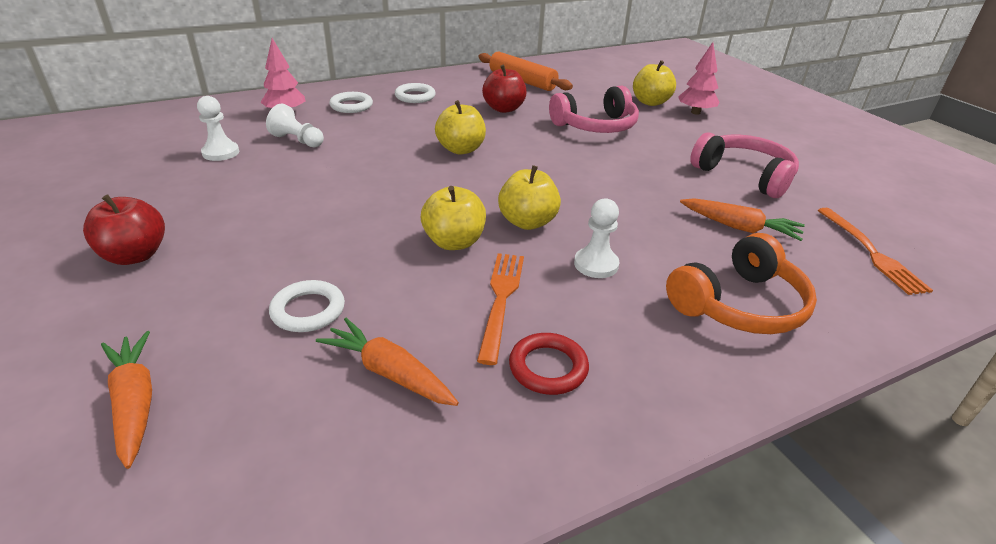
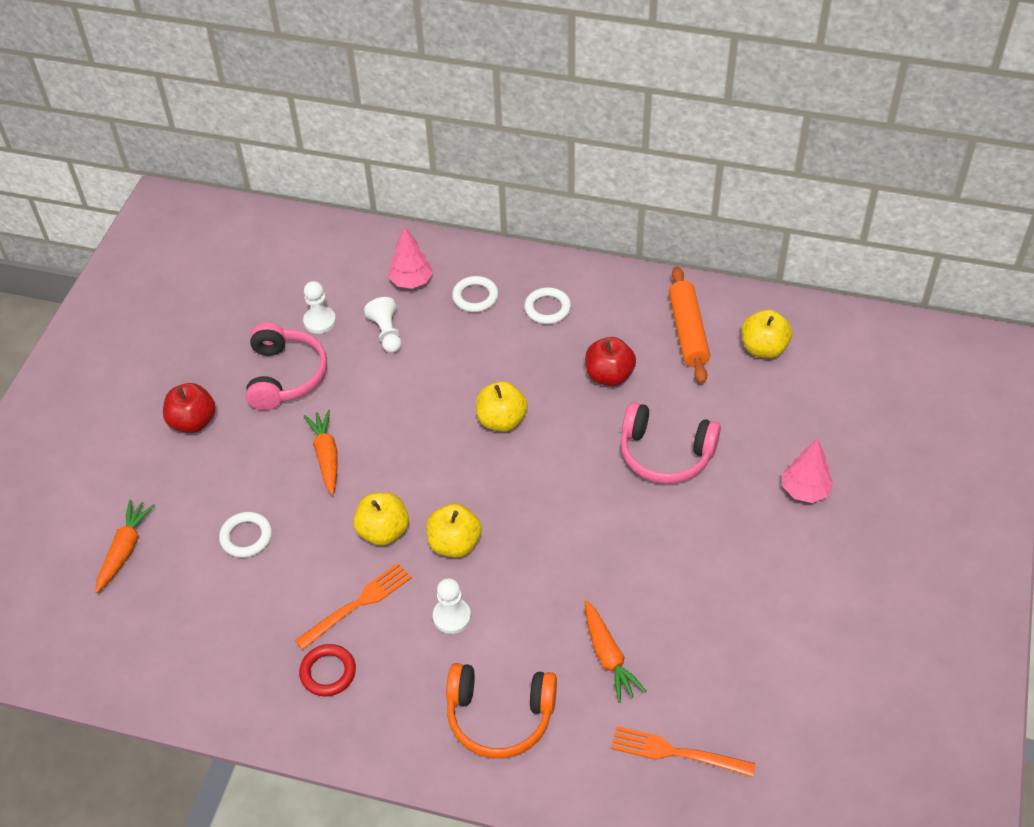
camera: 45 degrees right, 15 degrees up
orange carrot [316,318,459,406] -> orange carrot moved to [304,410,337,495]
yellow apple [633,60,676,106] -> yellow apple moved to [741,310,792,358]
pink headphones [690,132,799,198] -> pink headphones moved to [246,322,327,410]
orange fork [818,208,933,295] -> orange fork turned 75 degrees clockwise [611,726,755,777]

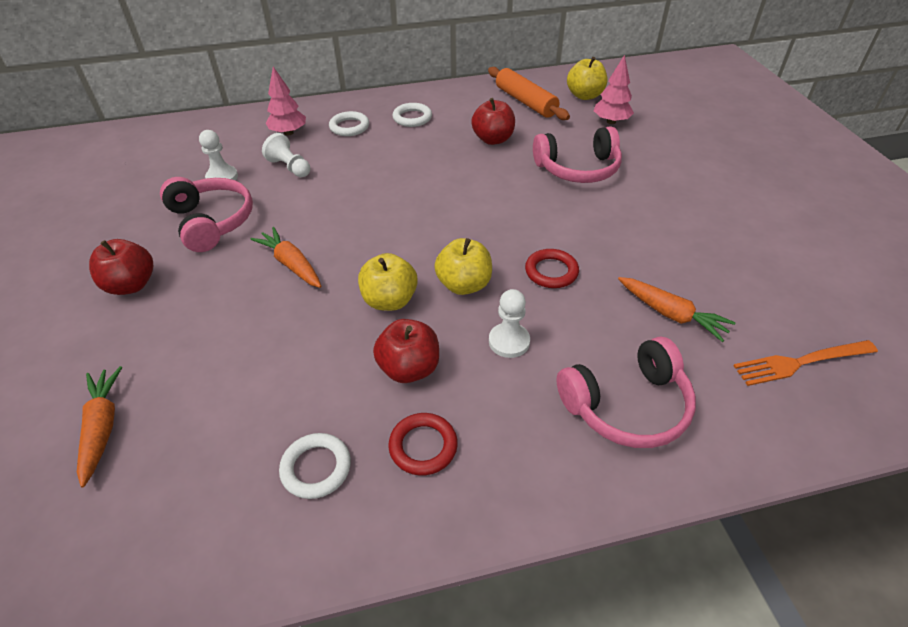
camera: 30 degrees left, 5 degrees down
white ring [219,512,272,558] -> white ring moved to [279,433,351,499]
orange fork [295,563,412,650] -> red apple [373,319,439,383]
orange headphones [446,663,557,759] -> pink headphones [556,337,696,448]
yellow apple [476,381,528,432] -> none
pink tree [783,438,834,503] -> pink tree moved to [594,55,634,124]
none -> red ring [525,249,579,288]

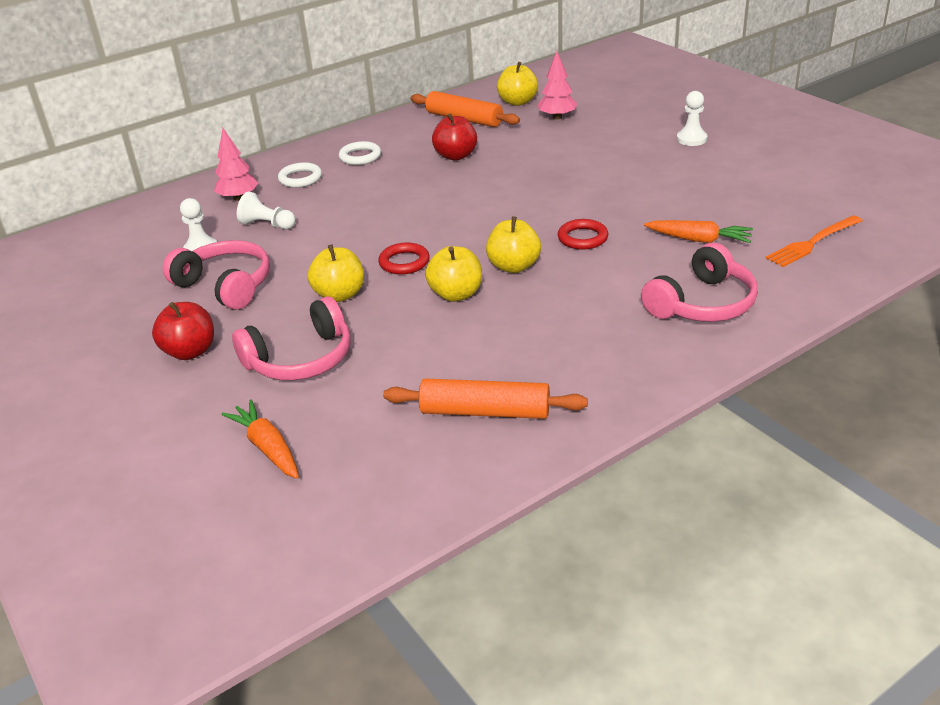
camera: 20 degrees left, 10 degrees down
orange carrot [250,227,321,288] -> yellow apple [308,245,364,302]
white ring [279,433,351,499] -> orange rolling pin [383,379,588,419]
red apple [373,319,439,383] -> none
red ring [388,413,458,476] -> red ring moved to [378,242,430,275]
white pawn [489,289,530,358] -> white pawn moved to [677,91,707,146]
pink headphones [533,126,622,183] -> pink headphones moved to [232,296,351,380]

